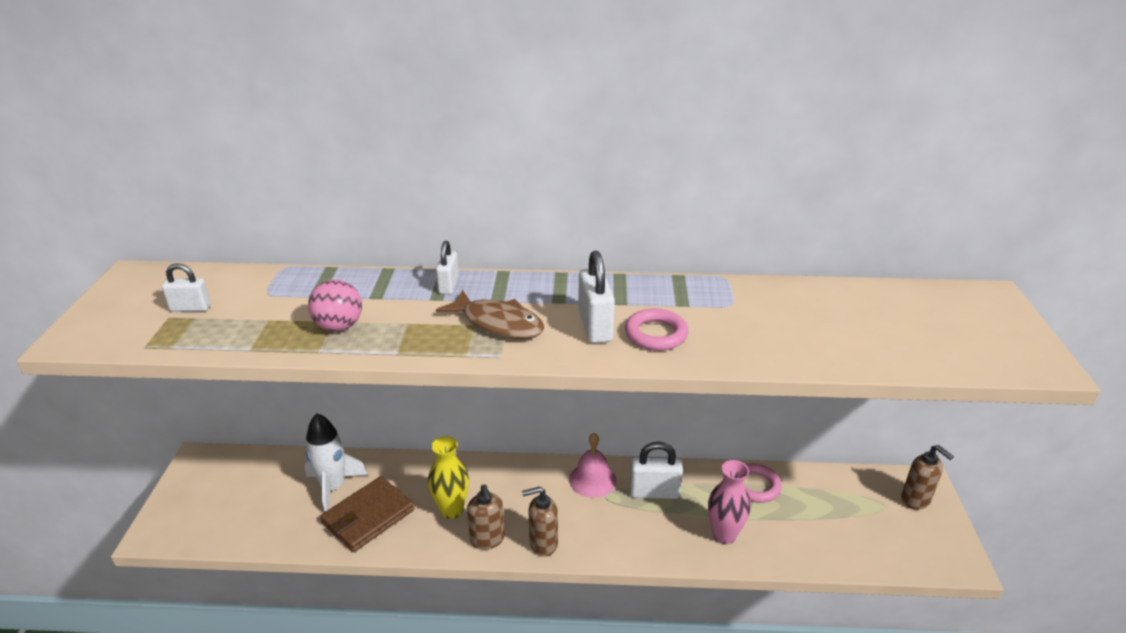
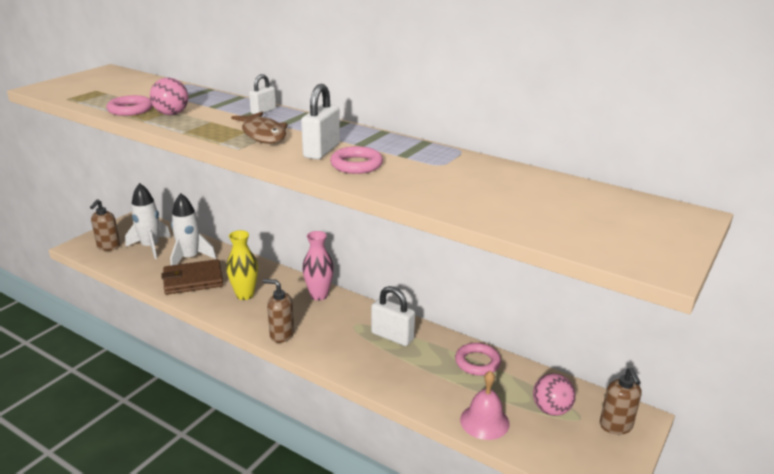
camera: 30 degrees right, 5 degrees down
white padlock [162,263,211,312] -> none
brown soap dispenser [467,485,505,550] -> brown soap dispenser moved to [90,199,120,251]
pink bell [569,433,616,498] -> pink bell moved to [460,371,510,440]
pink vase [708,460,751,544] -> pink vase moved to [302,231,334,301]
none -> pink ring [107,95,153,116]
none -> white rocket [125,183,171,259]
none -> pink ball [533,373,576,416]

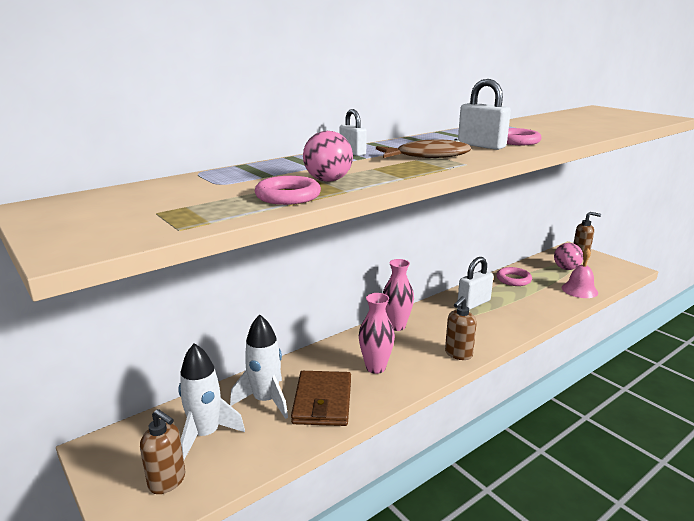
camera: 70 degrees left, 5 degrees down
yellow vase [226,230,258,300] -> pink vase [359,293,395,374]

